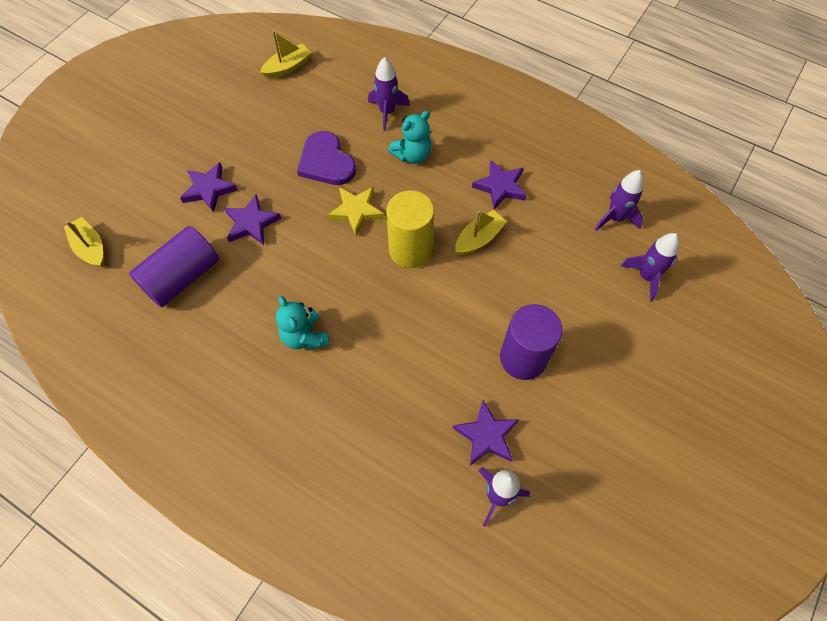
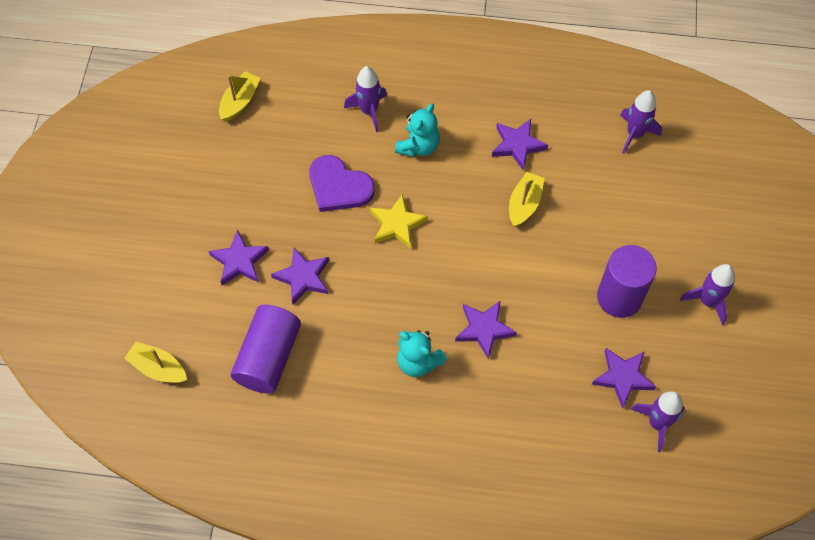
camera: 25 degrees left, 0 degrees up
yellow cylinder [386,190,434,268] -> none
purple rocket [621,233,680,301] -> purple rocket moved to [680,264,735,325]
none -> purple star [455,301,517,359]

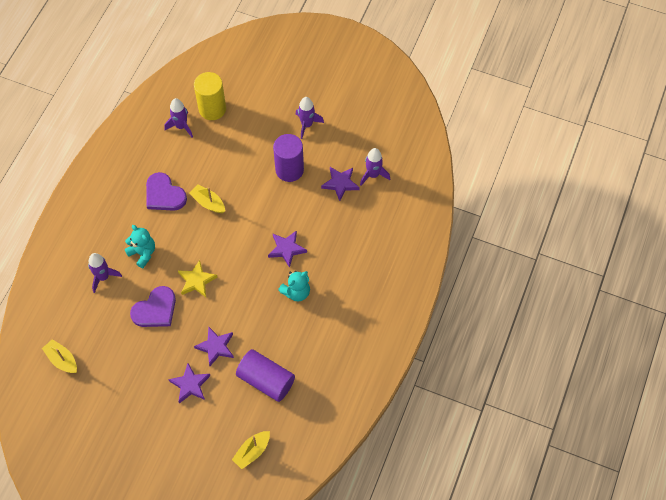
camera: 75 degrees left, 0 degrees up
purple star [492,119,548,170] -> purple heart [146,172,187,211]
none -> yellow cylinder [194,72,226,120]

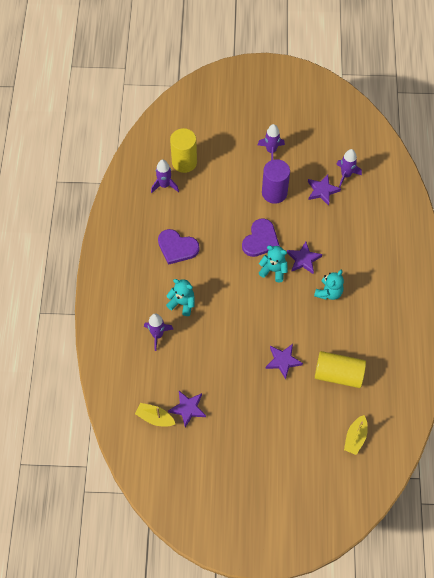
camera: 20 degrees left, 0 degrees up
purple heart [130,286,176,327] -> purple heart moved to [242,218,280,257]
purple star [168,363,210,403] -> purple star moved to [168,391,206,428]
yellow star [178,260,217,297] -> none
yellow boat [189,184,225,213] -> none
purple cylinder [236,349,295,402] -> yellow cylinder [315,351,366,388]
none -> turquoise teddy bear [259,246,288,282]

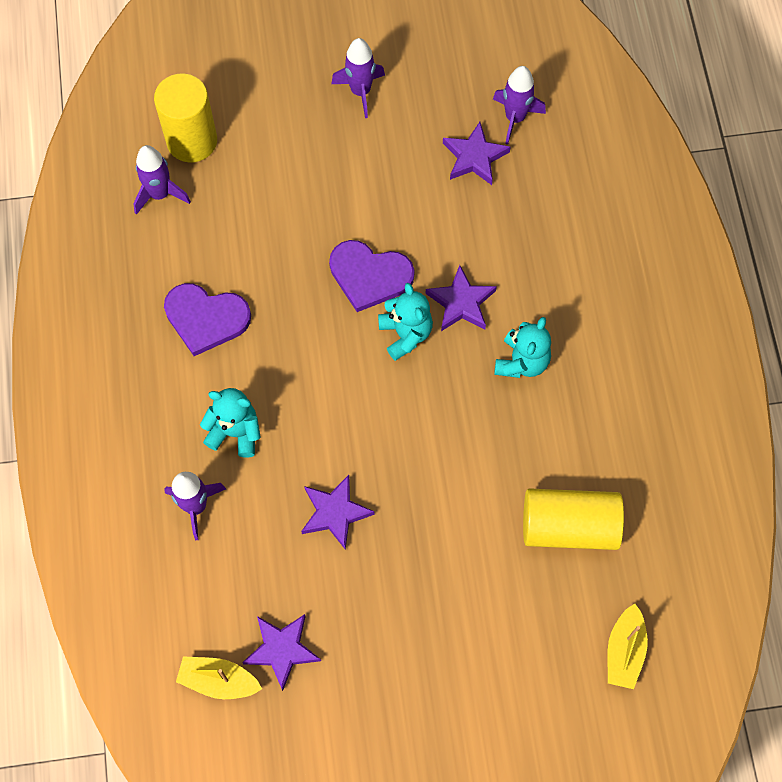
camera: 10 degrees left, 5 degrees up
purple heart [242,218,280,257] -> purple heart turned 90 degrees clockwise [329,240,415,312]
turquoise teddy bear [259,246,288,282] -> turquoise teddy bear turned 60 degrees clockwise [378,283,433,361]
purple cylinder [262,159,290,204] -> none
purple star [265,344,303,379] -> purple star moved to [301,475,375,550]

